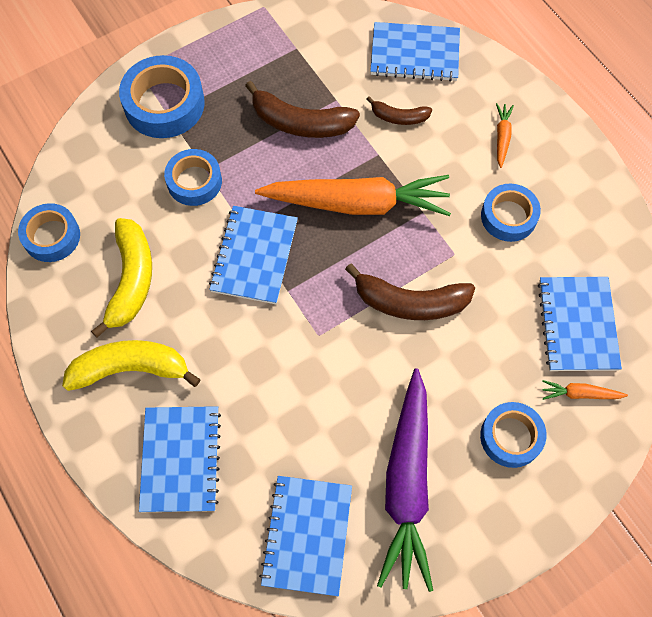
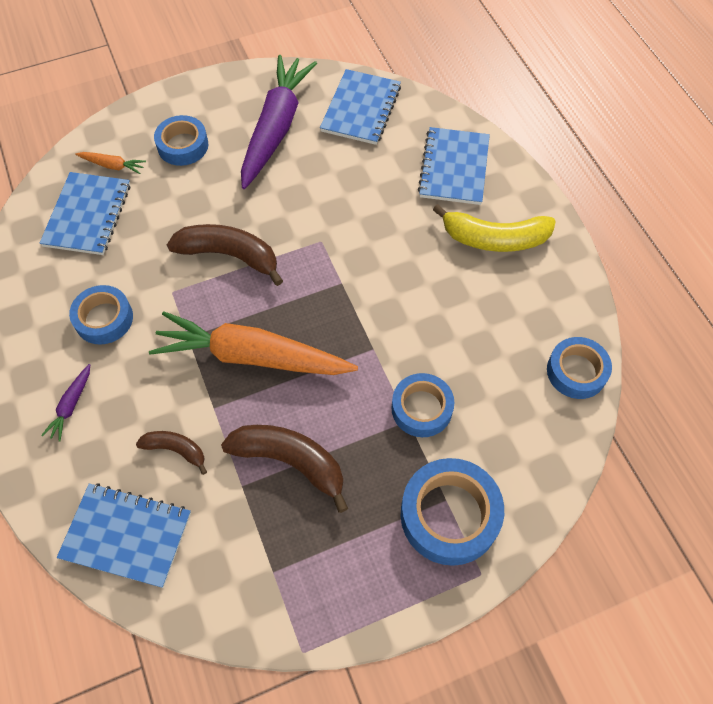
camera: 170 degrees left, 5 degrees down
yellow banana [91,218,152,338] -> none
blue notebook [209,206,298,304] -> none
orange carrot [496,103,514,168] -> purple carrot [41,364,90,442]

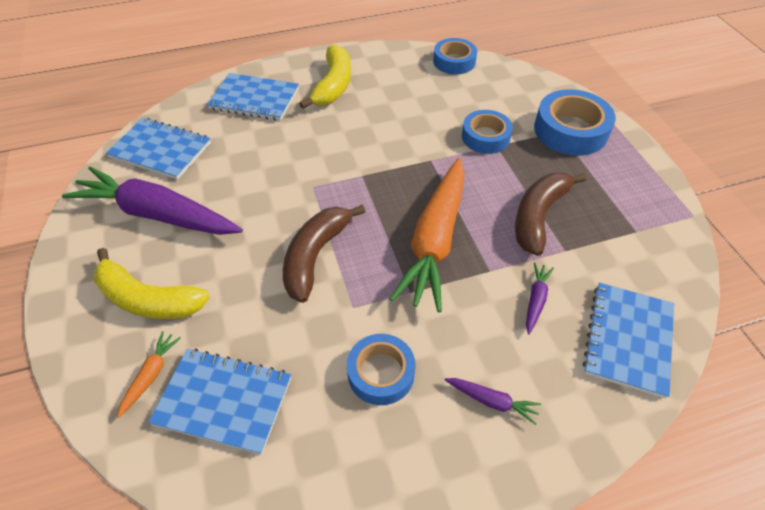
camera: 85 degrees left, 10 degrees down
brown banana [136,431,207,475] -> purple carrot [526,263,554,334]
blue tape [154,115,208,166] -> yellow banana [93,248,210,319]

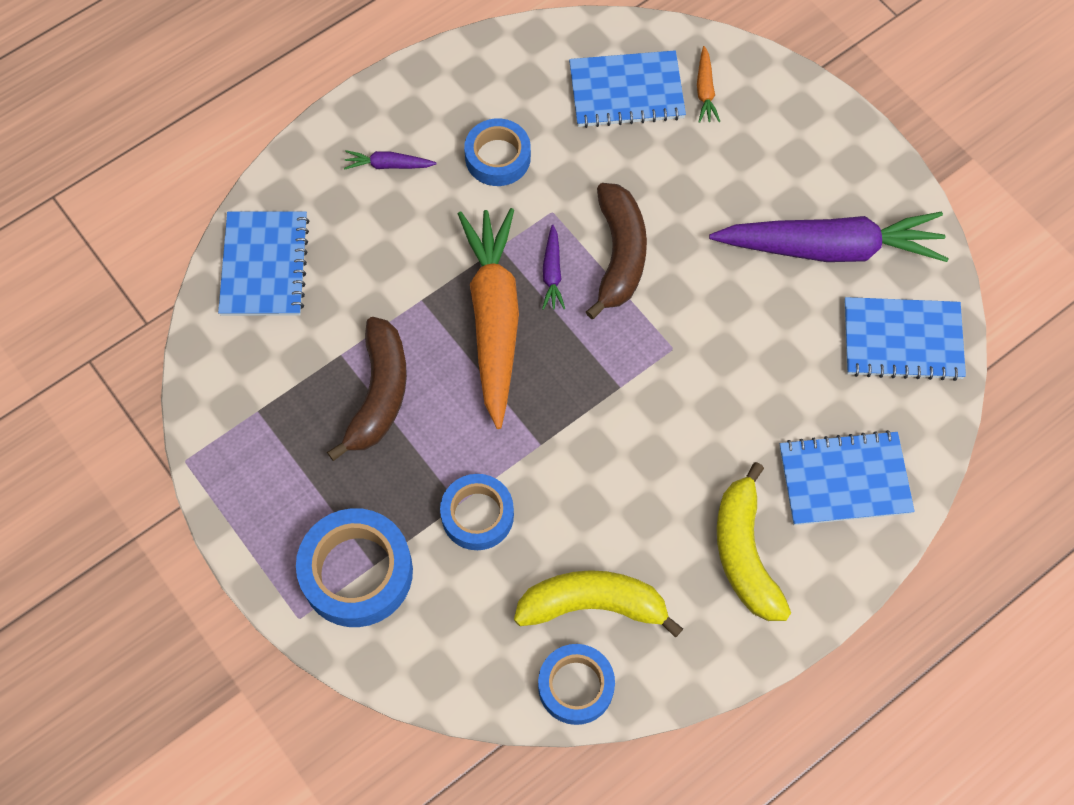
camera: 160 degrees right, 15 degrees up
yellow banana [93,248,210,319] -> yellow banana moved to [514,570,683,638]
purple carrot [526,263,554,334] -> purple carrot moved to [542,225,565,310]

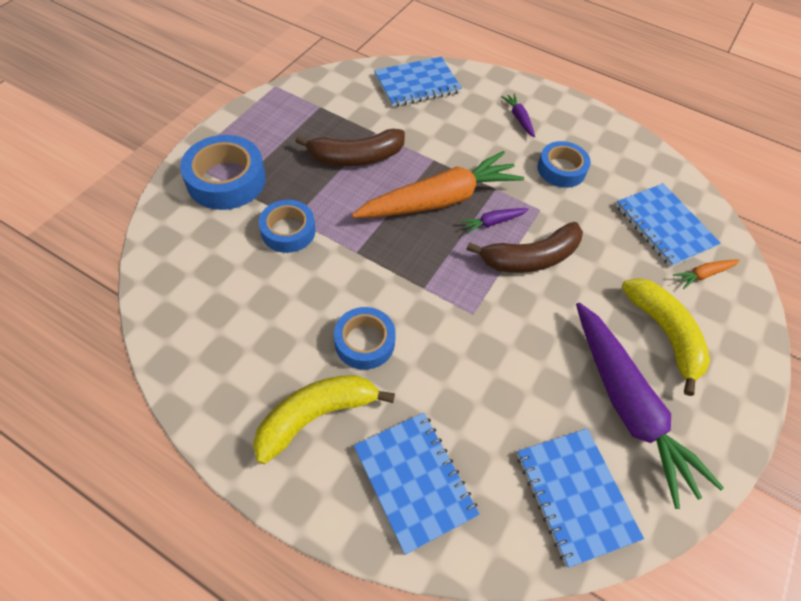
camera: 65 degrees right, 10 degrees down
yellow banana [514,570,683,638] -> yellow banana moved to [622,278,710,396]
blue tape [538,644,615,725] -> blue tape moved to [334,307,396,370]

